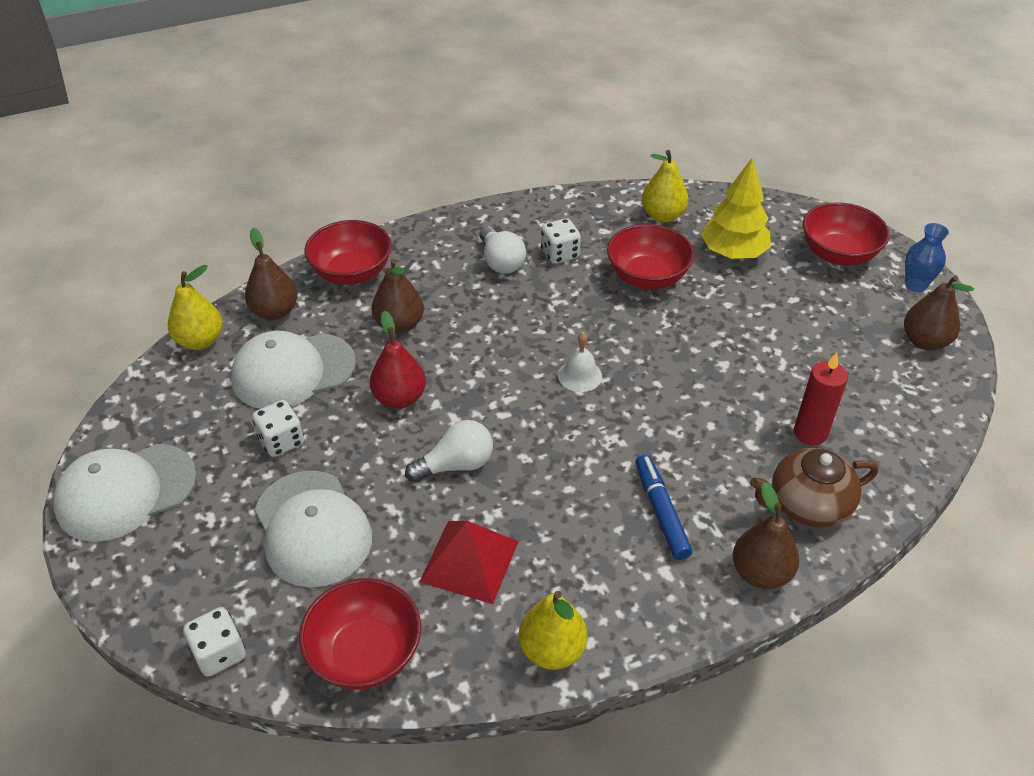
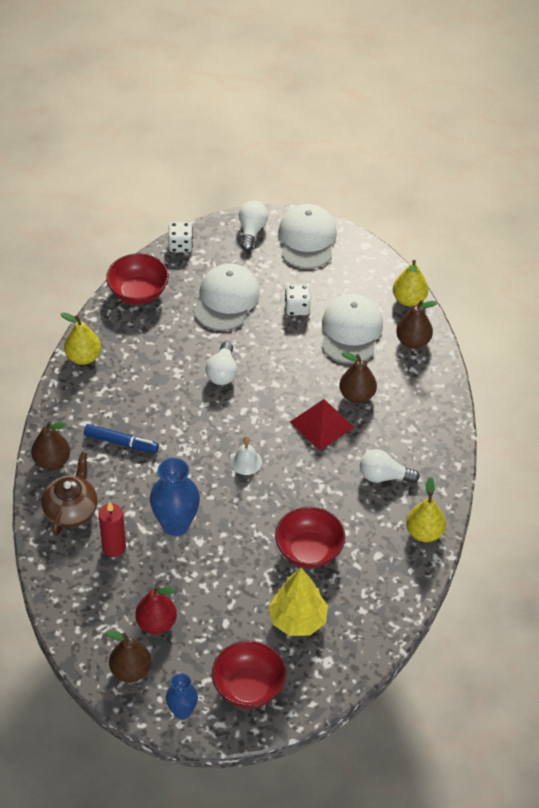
camera: 120 degrees right, 5 degrees up
white cap [255,471,372,588] -> white cap turned 105 degrees clockwise [193,263,260,331]
red bowl [304,220,392,285] -> none
red pear [370,311,426,409] -> red pear moved to [135,586,177,634]
red pyramid [419,521,519,604] -> red pyramid moved to [290,399,354,451]
white dice [541,218,581,264] -> none
yellow pear [642,150,689,222] -> yellow pear moved to [406,477,446,542]
none -> blue vase [150,458,200,536]
none -> white light bulb [239,201,268,251]

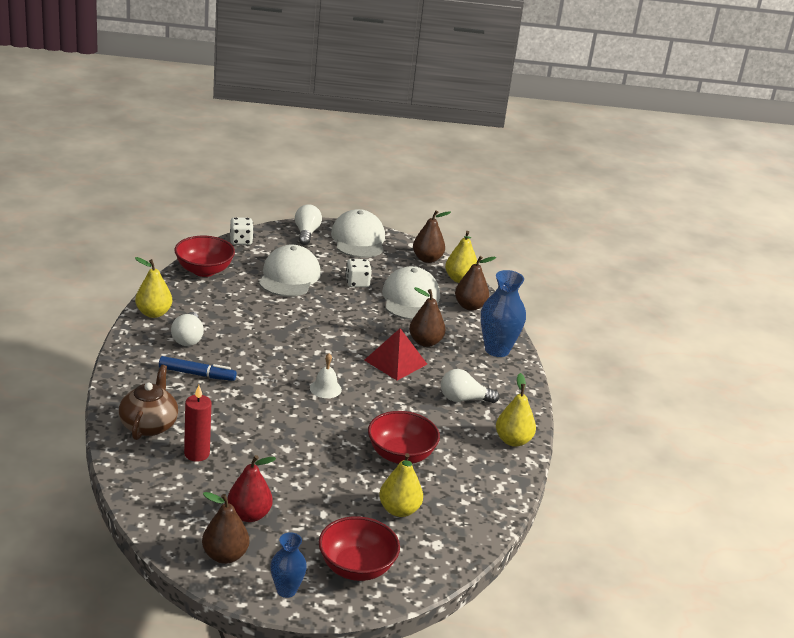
camera: 10 degrees left, 20 degrees down
brown pear [31,421,70,470] -> brown pear moved to [413,210,451,263]
blue vase [150,458,200,536] -> blue vase moved to [481,270,526,357]
white light bulb [205,341,237,385] -> white light bulb moved to [171,312,204,346]
yellow tree [268,568,328,636] -> yellow pear [379,453,423,517]

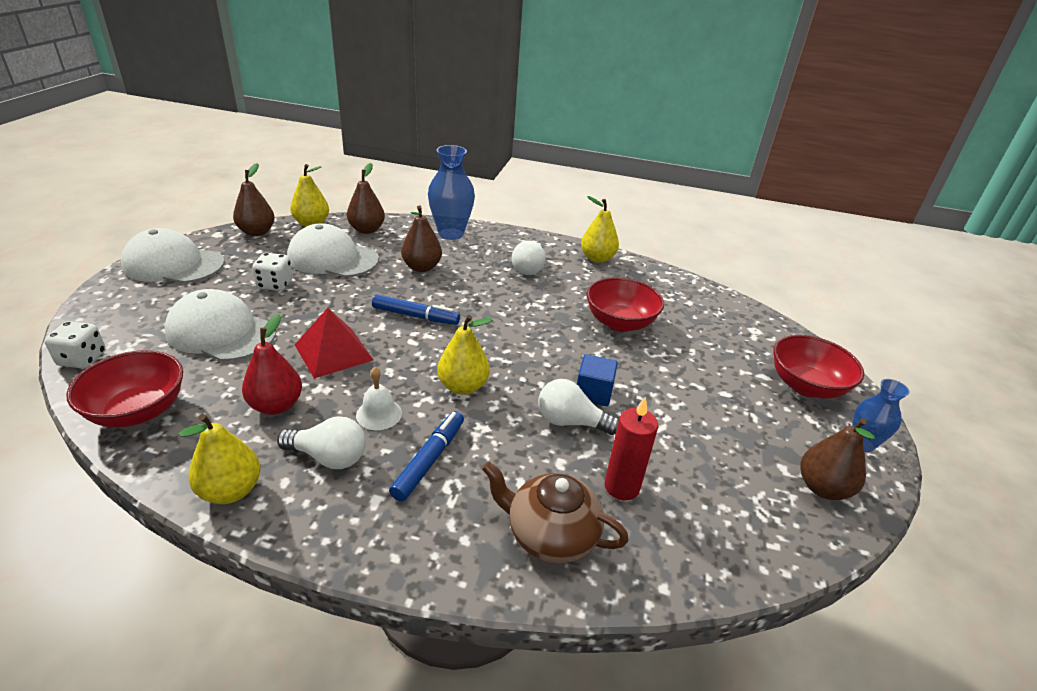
camera: 75 degrees left, 5 degrees up
red pear [227,455,276,522] -> red pear moved to [242,314,302,415]
white light bulb [295,204,322,245] -> white light bulb moved to [538,379,619,435]
white bell [310,353,342,398] -> white bell moved to [356,367,402,430]
red pyramid [364,328,427,381] -> red pyramid moved to [295,308,373,379]
yellow pear [379,453,423,517] -> yellow pear moved to [437,315,492,395]
none -> blue marker [372,294,460,325]
none -> blue cube [577,354,618,406]

